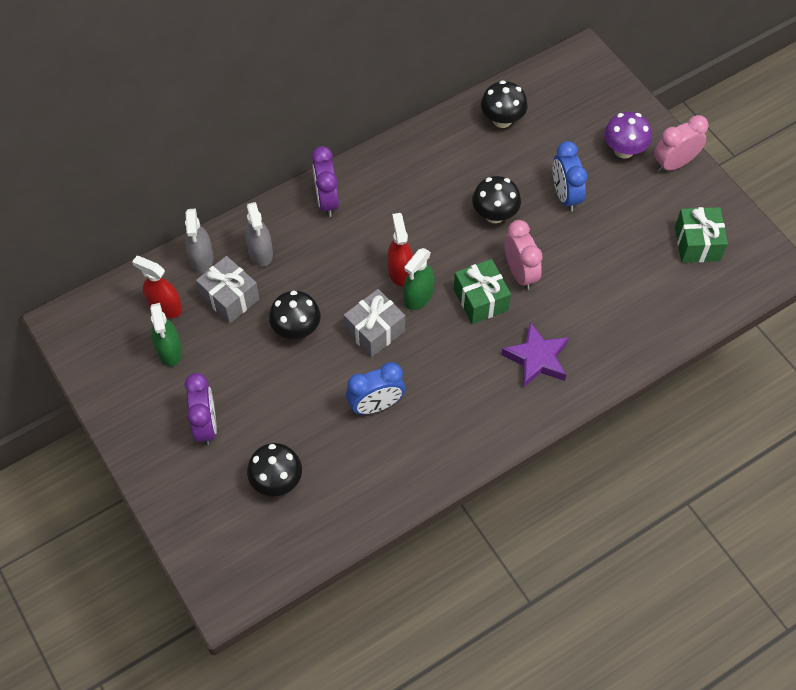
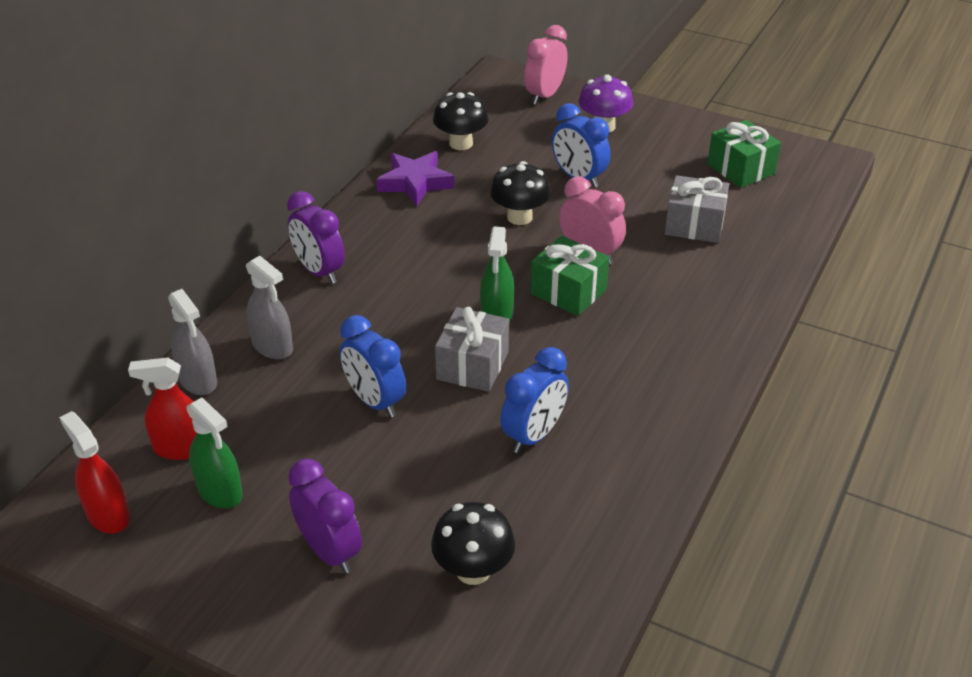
camera: 30 degrees left, 20 degrees down
grey gift [196,256,260,324] -> grey gift moved to [665,175,729,243]
black mushroom [269,291,321,339] -> blue clock [340,315,406,418]
red spray bottle [387,213,413,286] -> red spray bottle moved to [59,411,130,534]
purple star [501,322,569,388] -> purple star moved to [376,151,455,206]
pink clock [654,115,709,172] -> pink clock moved to [524,25,567,105]

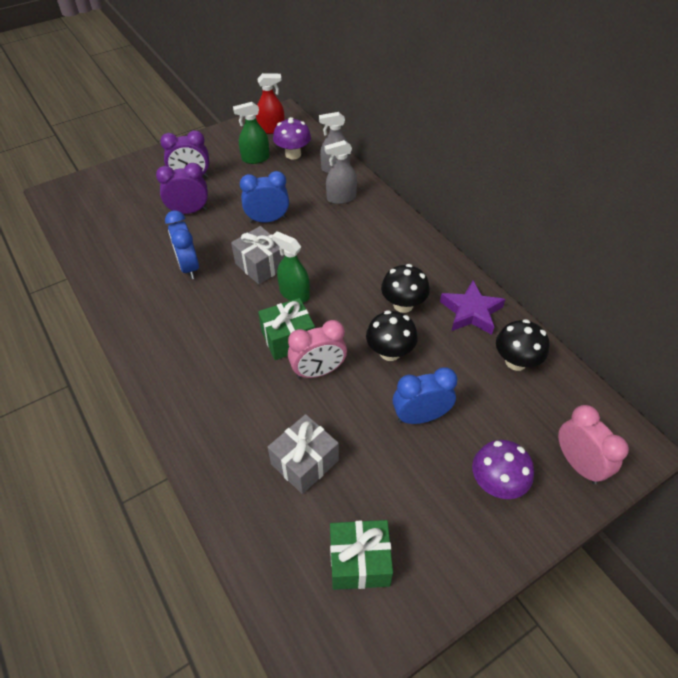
camera: 120 degrees right, 10 degrees up
red spray bottle [128,358,197,460] -> purple mushroom [273,117,311,159]
purple clock [287,191,345,284] -> purple clock moved to [156,163,208,214]
black mushroom [431,502,515,585] -> black mushroom moved to [381,264,430,313]

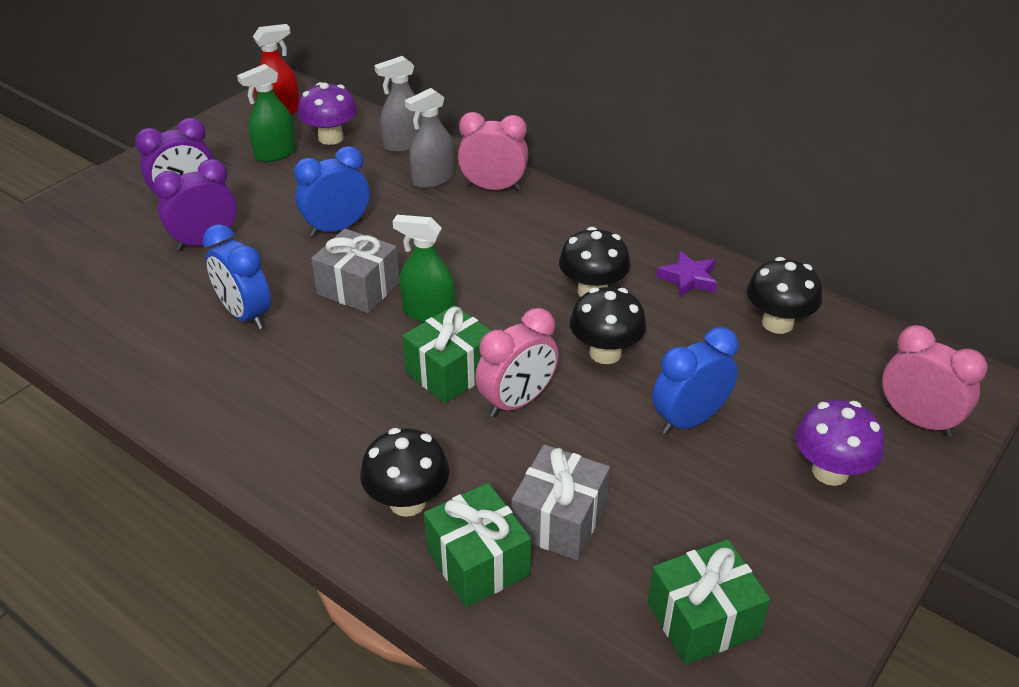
camera: 20 degrees left, 10 degrees down
purple star [440,280,506,335] -> purple star [656,251,717,298], size x0.66
none -> black mushroom [360,428,449,517]
none -> green gift [424,483,531,607]
none -> pink clock [458,112,529,191]

